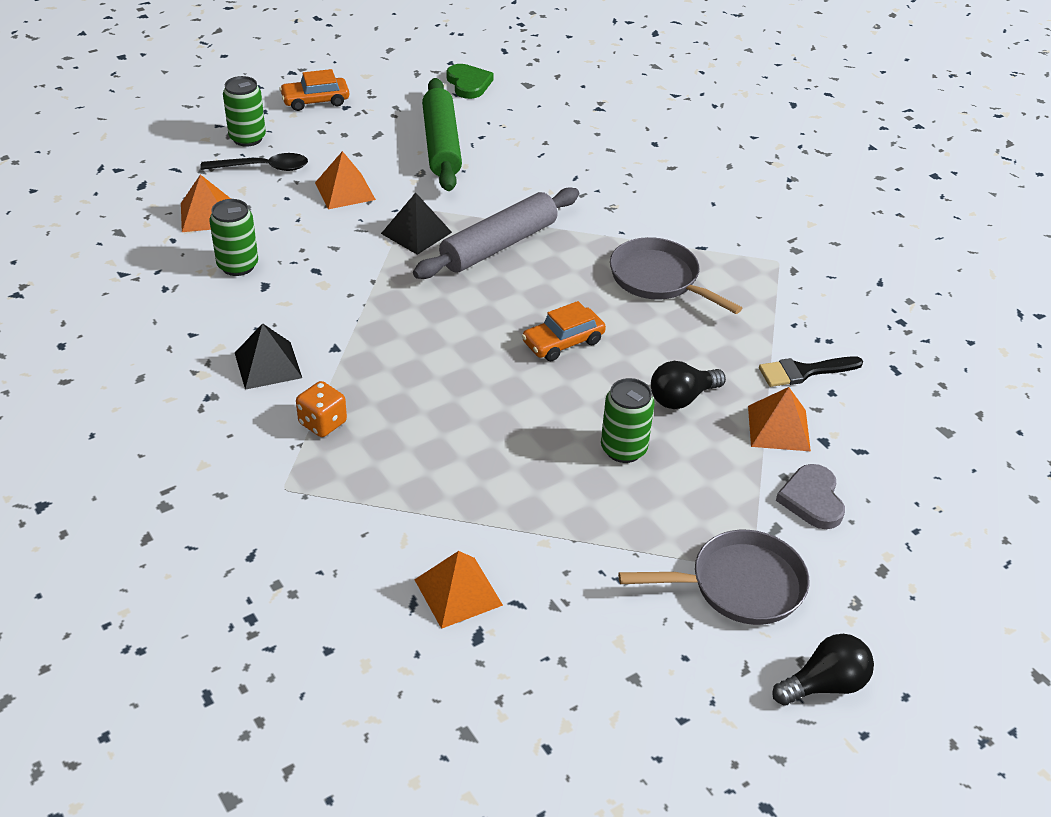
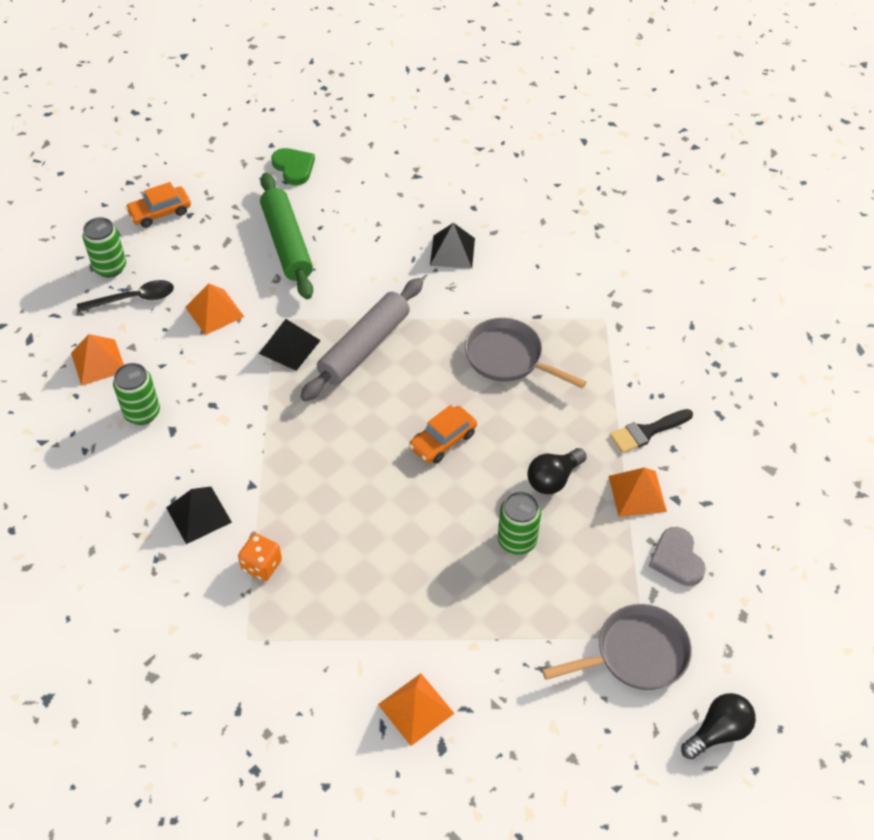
camera: 10 degrees left, 10 degrees up
none -> black pyramid [430,223,475,269]

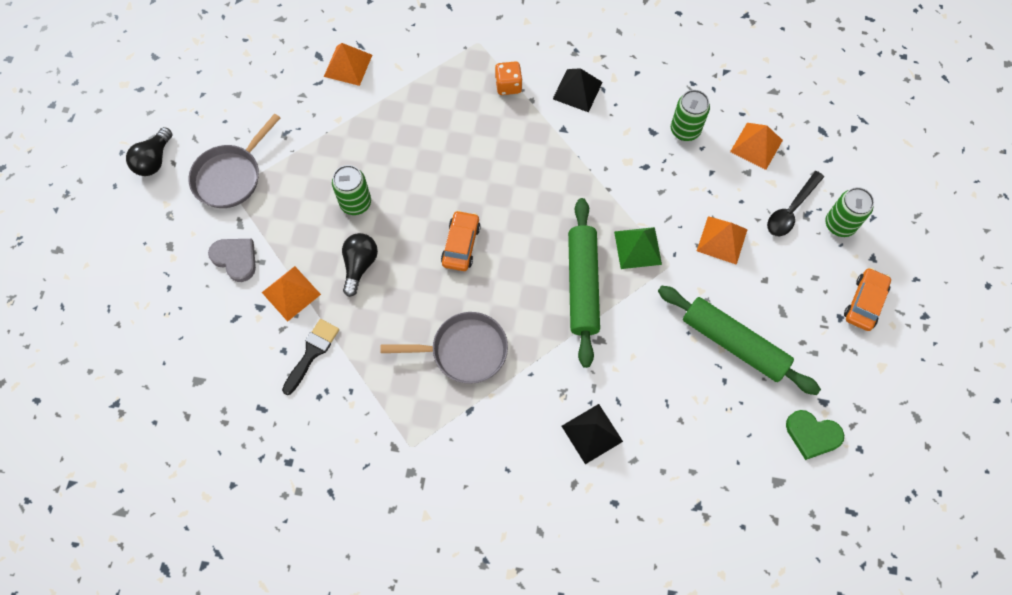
camera: 145 degrees right, 15 degrees up
black pyramid [259,319,321,371] -> green pyramid [614,227,662,269]
grey rolling pin [300,278,423,402] -> green rolling pin [568,198,600,368]

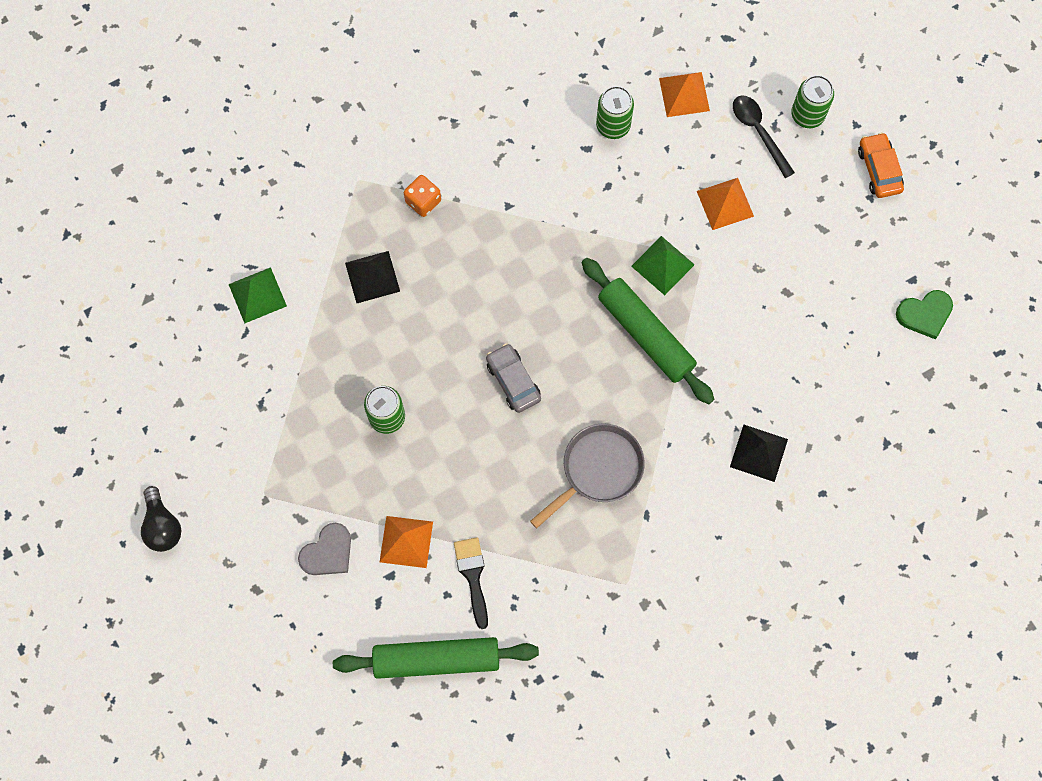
camera: 40 degrees left, 5 degrees up
grey pan [188,113,280,208] -> none
grey heart [208,239,256,282] -> grey heart turned 135 degrees clockwise [298,523,351,575]
orange pyramid [324,43,372,86] -> green pyramid [228,267,287,323]
black light bulb [342,233,378,297] -> none
orange car [441,210,481,271] -> grey car [486,343,541,413]
black pyramid [553,68,603,112] -> black pyramid moved to [345,251,400,303]
green rolling pin [658,286,821,395] -> green rolling pin moved to [333,637,539,679]
black spoon [767,171,824,236] -> black spoon turned 150 degrees clockwise [733,95,795,178]

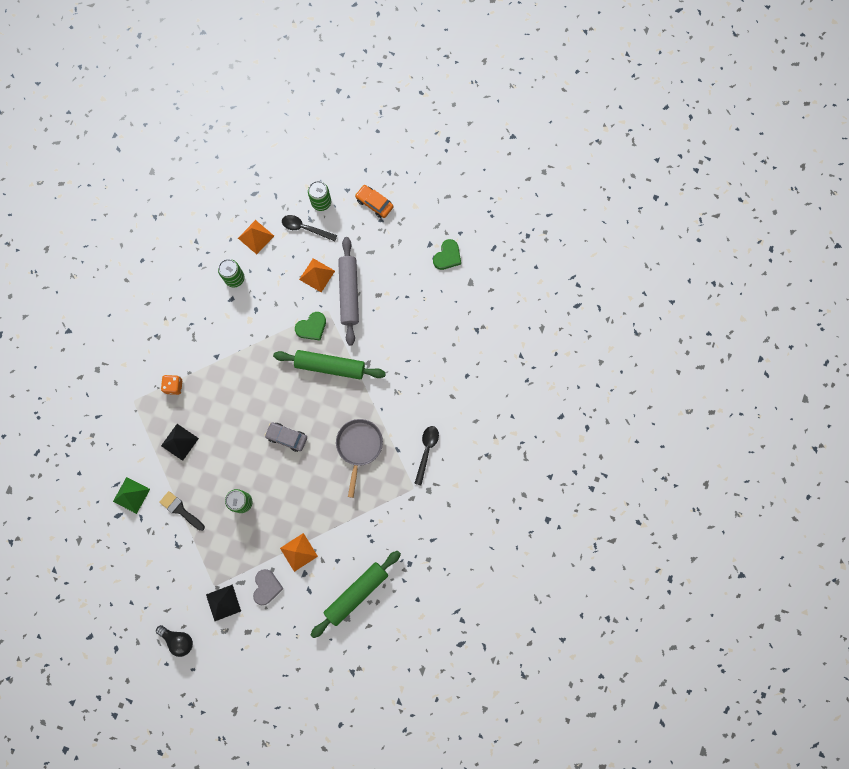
camera: 40 degrees left, 5 degrees up
black brush [454,537,488,629] -> black brush moved to [159,491,205,531]
green pyramid [631,236,695,295] -> green heart [295,312,326,341]
black pyramid [730,424,788,482] -> black pyramid moved to [206,584,241,621]
none -> grey rolling pin [338,237,359,346]
none -> black spoon [414,426,439,485]

